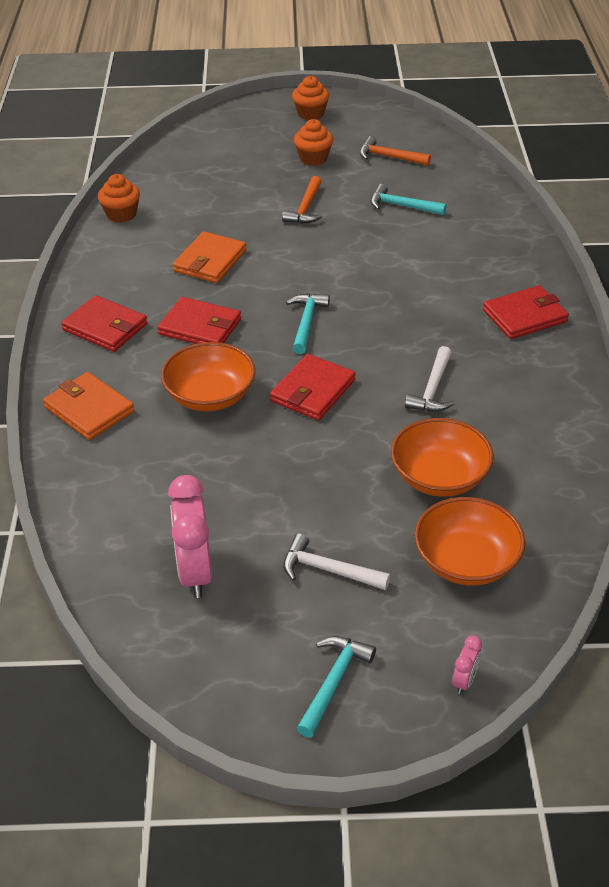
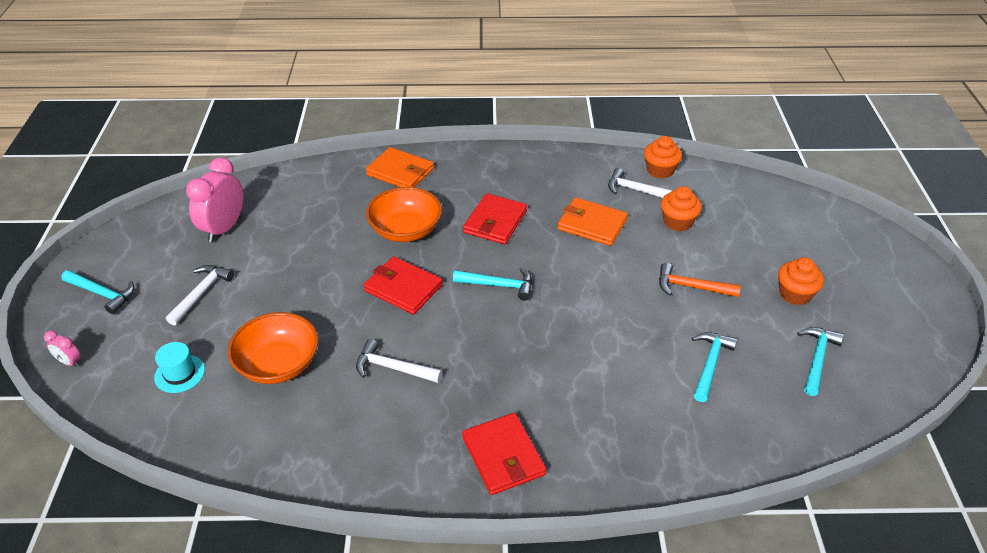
camera: 90 degrees right, 0 degrees up
orange wallet [43,372,134,440] -> orange wallet turned 75 degrees clockwise [366,147,434,187]
red wallet [61,295,148,352] -> none
pink clock [168,475,212,598] -> pink clock turned 60 degrees counterclockwise [186,158,244,243]
orange cupcake [292,76,329,120] -> orange cupcake moved to [661,186,702,231]
orange hammer [360,136,431,166] -> turquoise hammer [798,327,844,396]
orange bowl [414,497,526,586] -> turquoise hat [154,342,205,393]
none -> white hammer [608,168,673,198]

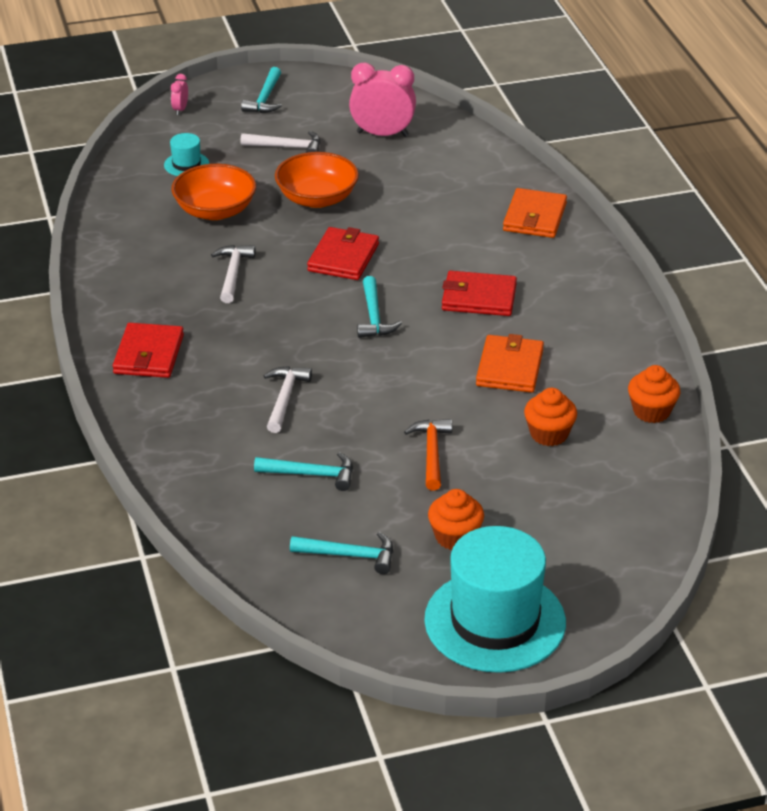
camera: 75 degrees right, 5 degrees down
orange bowl [366,187,442,242] -> orange bowl moved to [275,152,359,208]
red wallet [462,413,546,495] -> red wallet turned 45 degrees counterclockwise [113,323,184,378]
white hammer [608,168,673,198] -> white hammer moved to [264,366,312,433]
none -> turquoise hat [424,526,566,673]

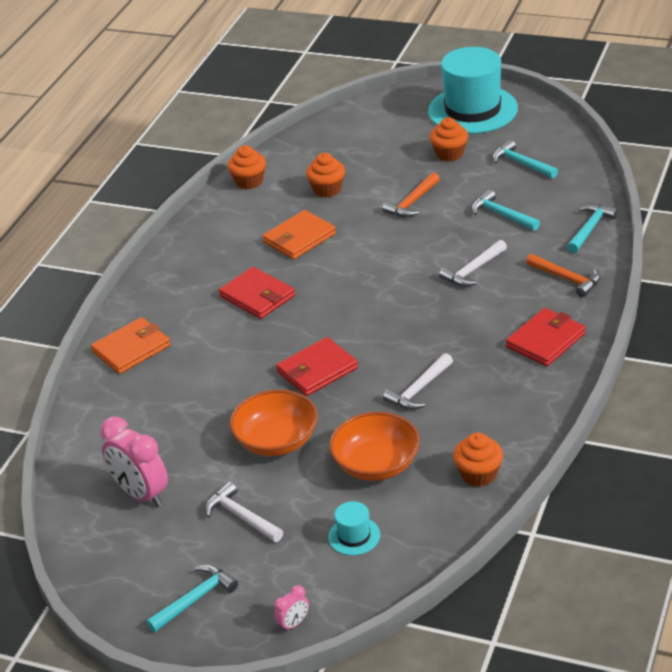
camera: 140 degrees left, 0 degrees up
turquoise hammer [357,276,402,338] -> turquoise hammer moved to [567,204,618,253]
none -> orange cupcake [453,433,503,487]
none -> orange hammer [526,254,601,297]

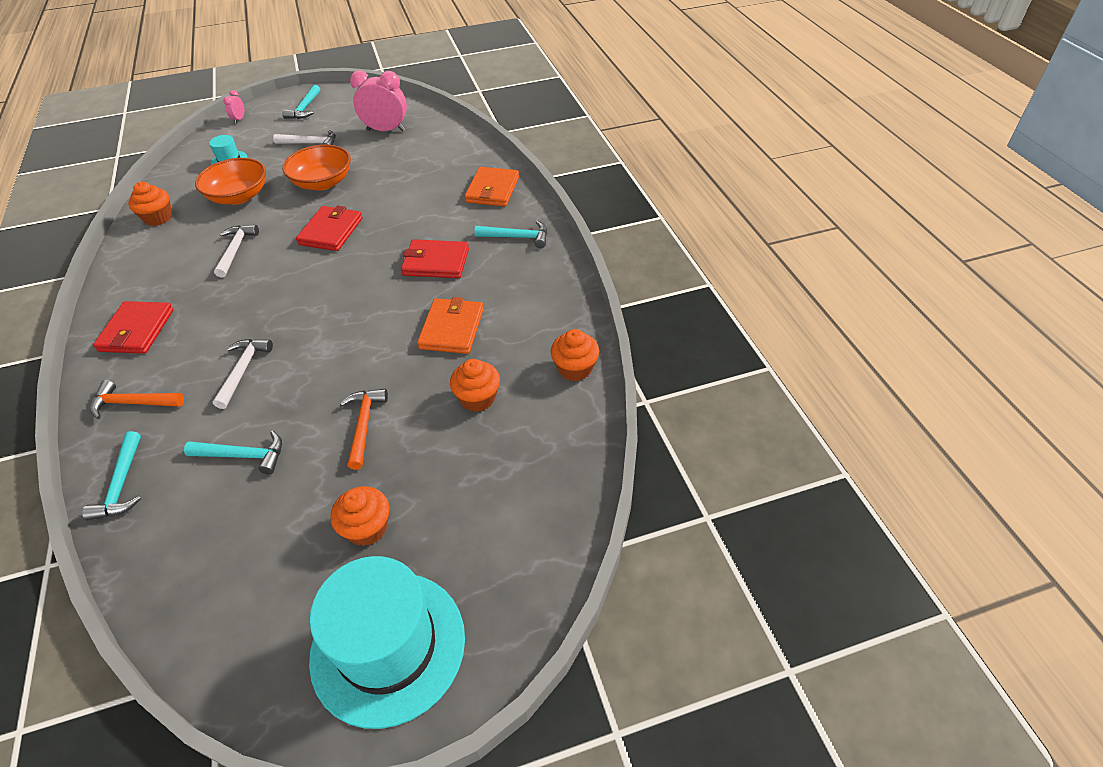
camera: 140 degrees right, 10 degrees up
turquoise hammer [493,140,558,178] -> turquoise hammer moved to [474,221,547,248]

